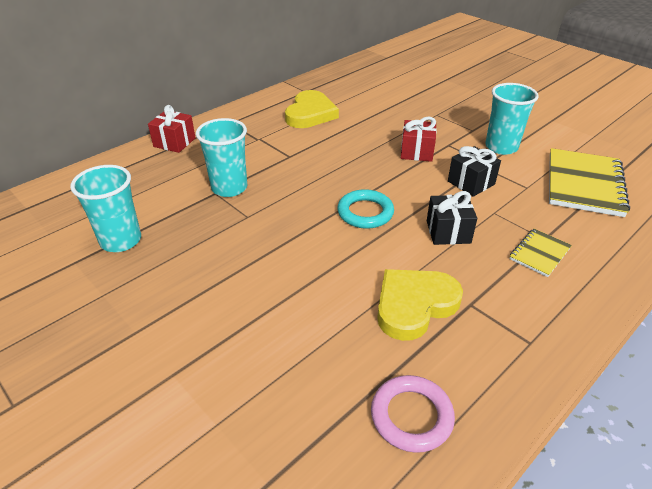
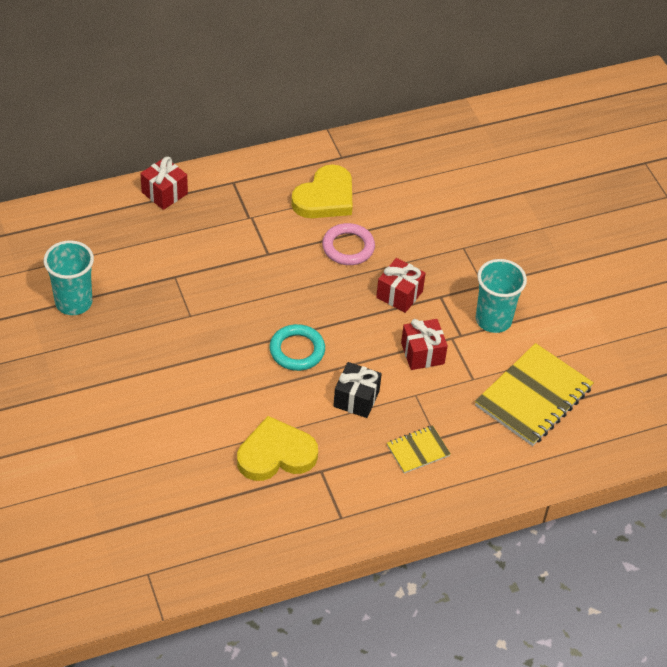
camera: 20 degrees right, 10 degrees up
turquoise cup [196,118,247,197] -> none
pink ring [371,375,455,453] -> pink ring moved to [322,223,375,265]
black gift [448,146,501,197] -> red gift [401,319,448,370]

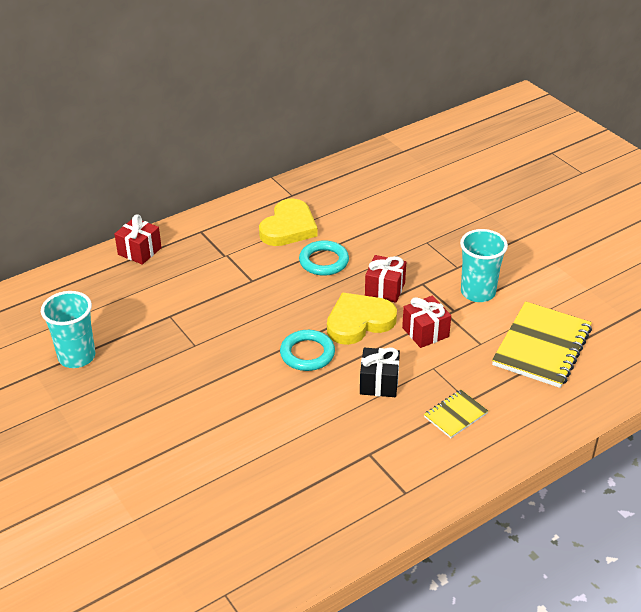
camera: 10 degrees left, 10 degrees down
yellow heart [237,416,318,481] -> yellow heart moved to [327,293,397,345]
pink ring [322,223,375,265] -> turquoise ring [299,240,349,276]

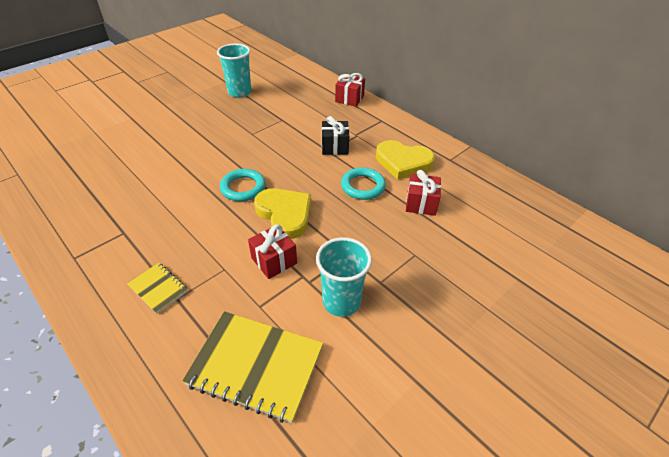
camera: 80 degrees right, 5 degrees up
black gift [360,348,400,397] -> black gift moved to [322,116,349,155]
red gift [365,255,406,303] -> red gift moved to [406,170,441,216]

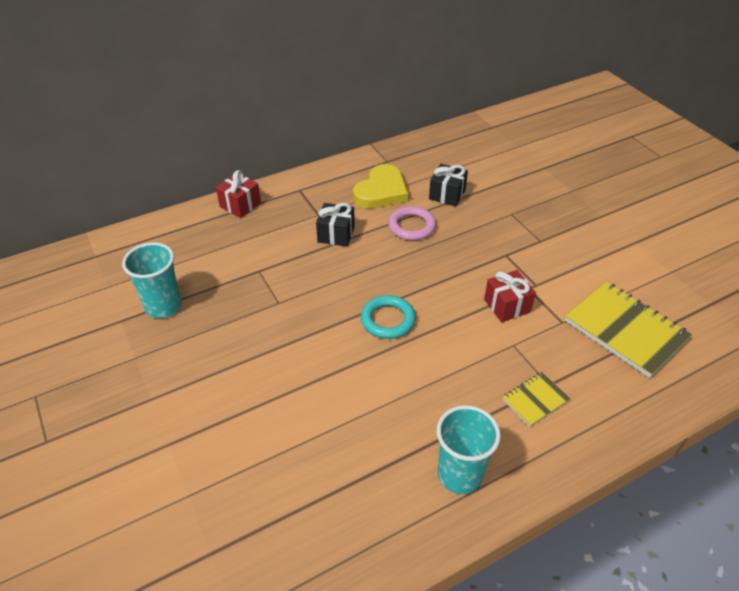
camera: 75 degrees left, 0 degrees up
yellow notebook [182,311,323,423] -> yellow notebook turned 75 degrees counterclockwise [565,282,692,378]
yellow heart [254,188,311,239] -> none
turquoise cup [316,237,372,317] -> turquoise cup moved to [437,405,501,494]
turquoise ring [341,167,386,200] -> pink ring [388,206,436,241]
red gift [406,170,441,216] -> black gift [429,164,468,207]

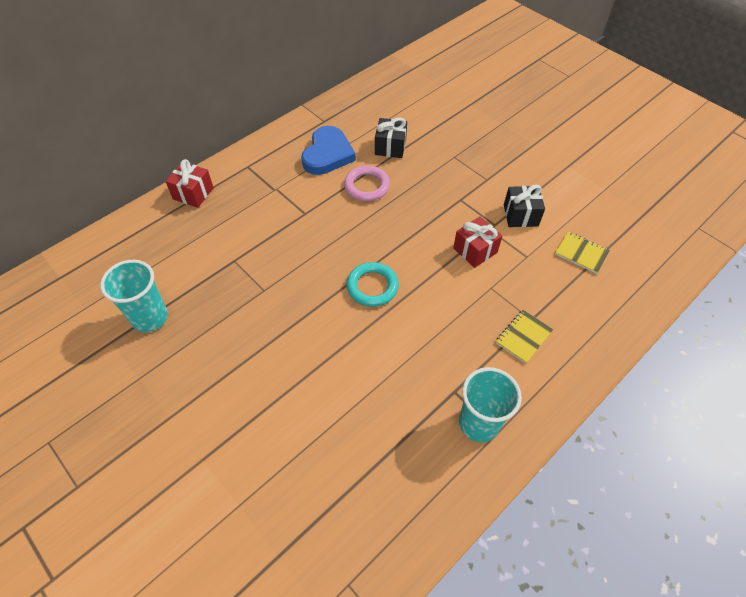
camera: 15 degrees left, 10 degrees up
black gift [316,203,355,247] -> black gift moved to [504,185,545,227]
yellow heart [353,164,408,209] -> blue heart [301,126,356,175]
yellow notebook [565,282,692,378] -> yellow notebook [555,231,610,274], size x0.51

